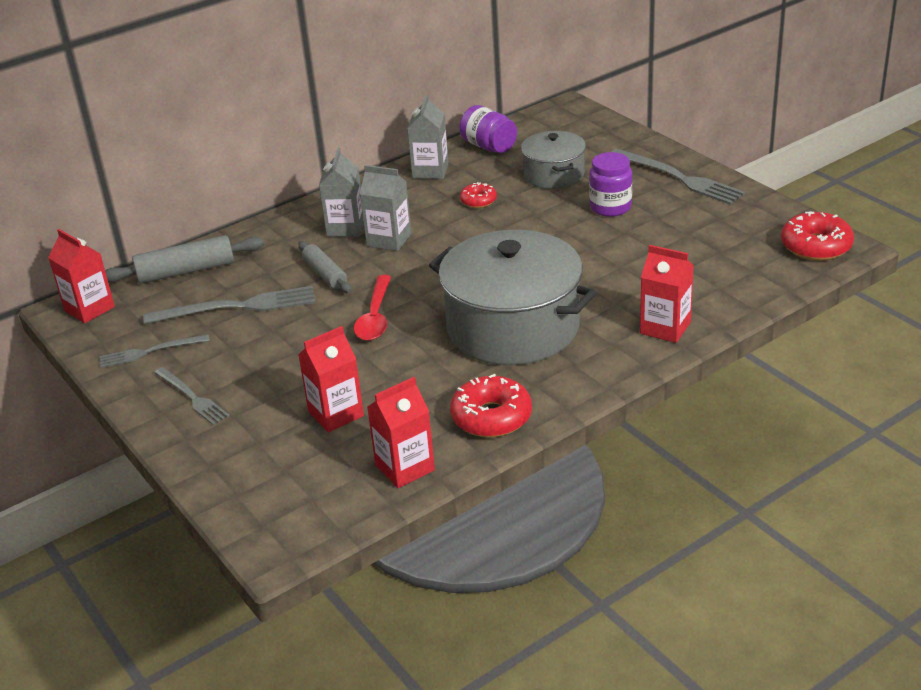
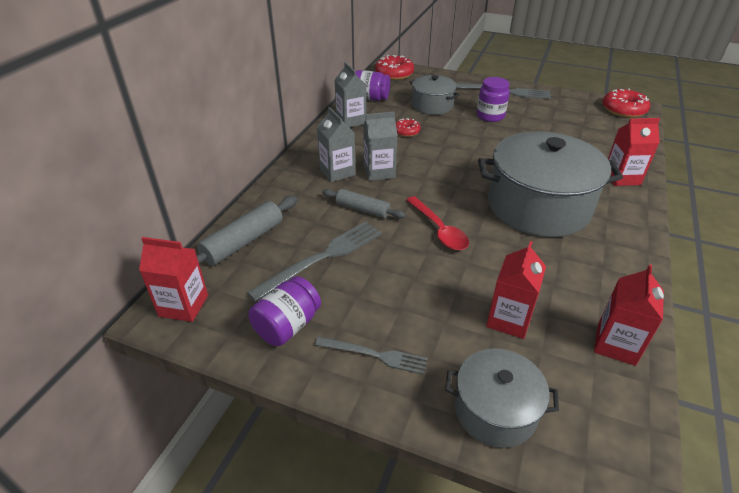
camera: 35 degrees left, 5 degrees up
grey fork [100,334,210,368] -> purple jar [249,276,321,346]
red donut [450,374,532,438] -> red donut moved to [375,55,414,80]
none -> grey pot [445,348,559,448]

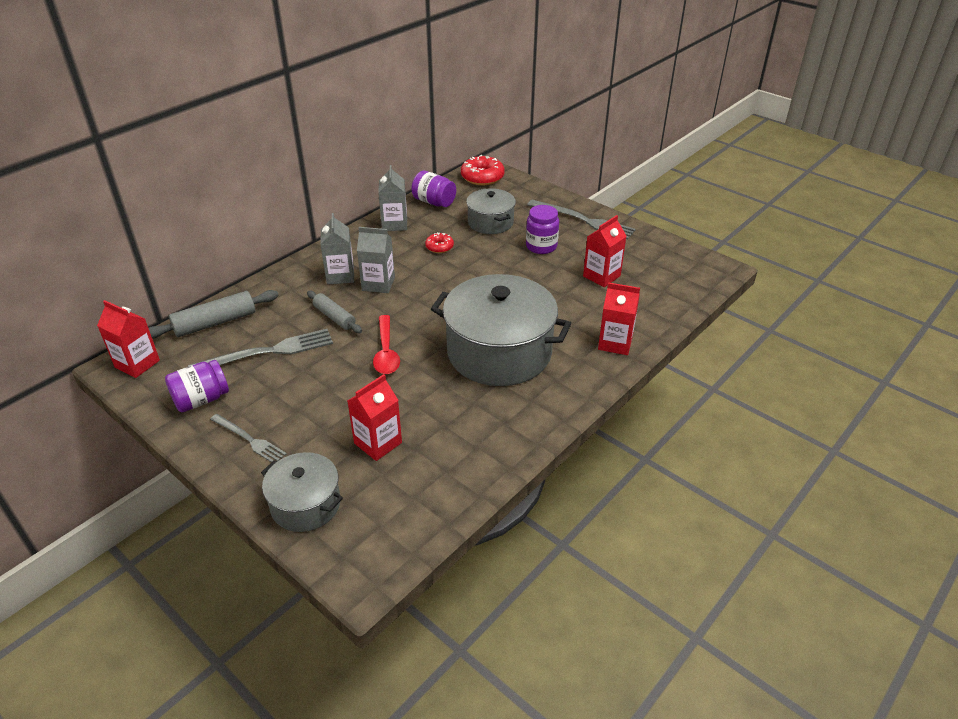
camera: 20 degrees right, 0 degrees up
red carton [594,264,664,366] -> red carton moved to [583,215,626,287]
red donut [603,88,650,118] -> none

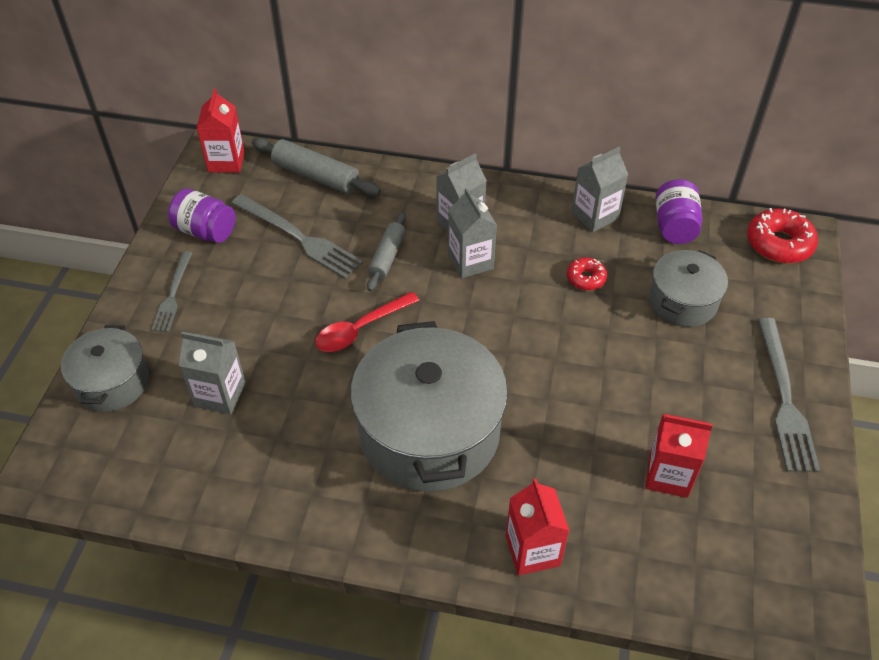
camera: 60 degrees right, 10 degrees up
red carton [348,374,402,461] -> grey carton [179,332,246,415]
purple jar [526,205,559,254] -> none

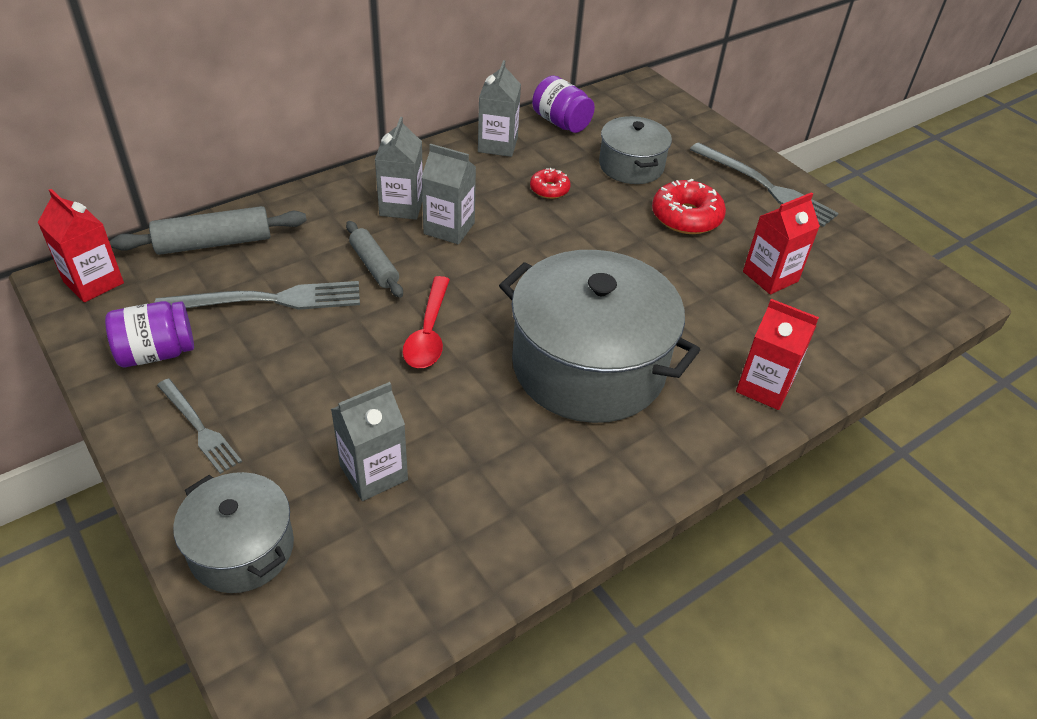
camera: 50 degrees left, 5 degrees down
red donut [747,208,818,264] -> red donut moved to [652,179,726,234]

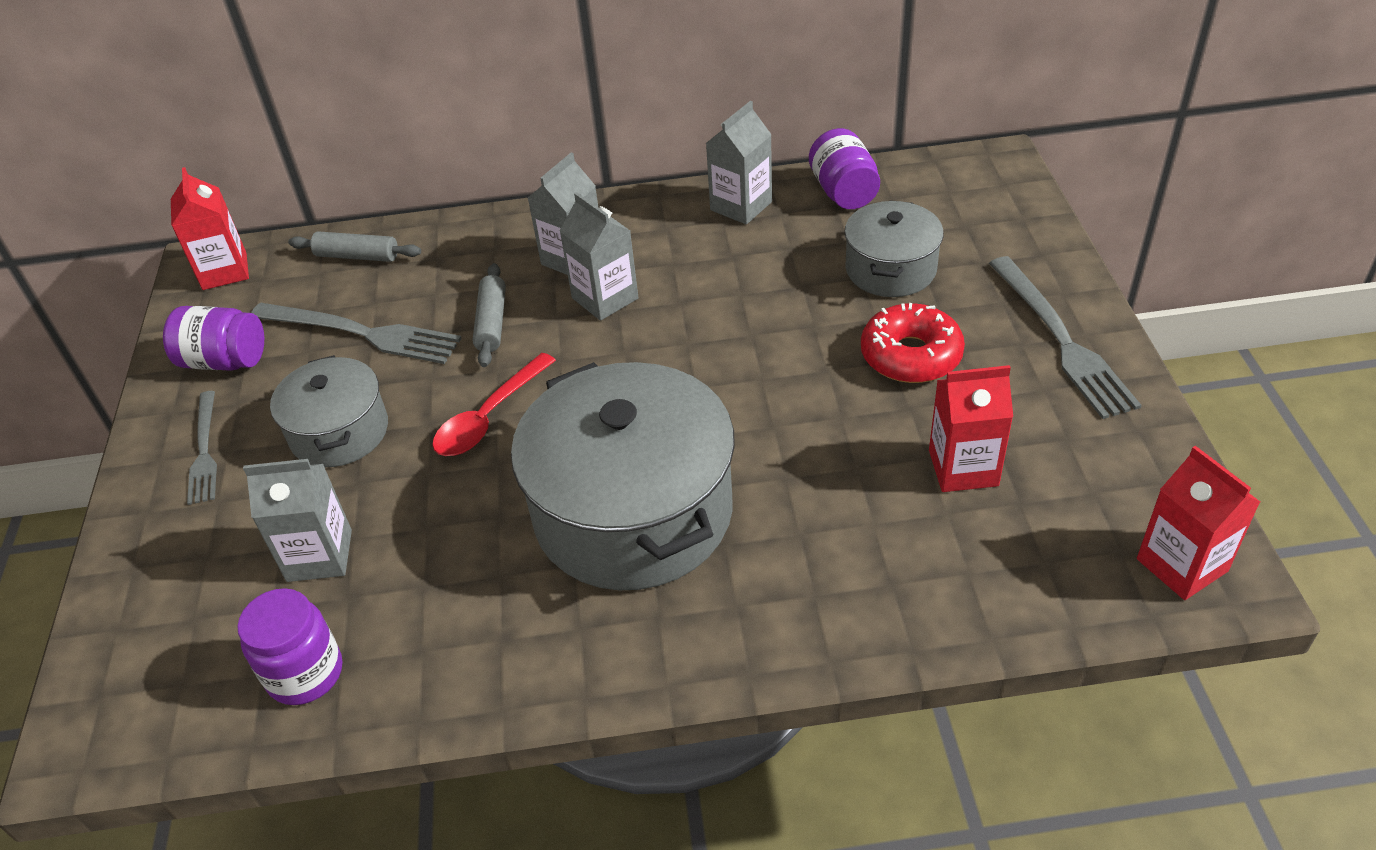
camera: 35 degrees right, 0 degrees up
grey rolling pin [110,206,307,255] -> grey rolling pin [288,231,421,262], size x0.66
grey pot [173,472,294,593] -> grey pot moved to [270,355,388,467]
red donut [530,168,571,199] -> none
red carton [736,299,819,410] -> red carton moved to [1137,446,1260,600]
none -> purple jar [237,588,342,705]

